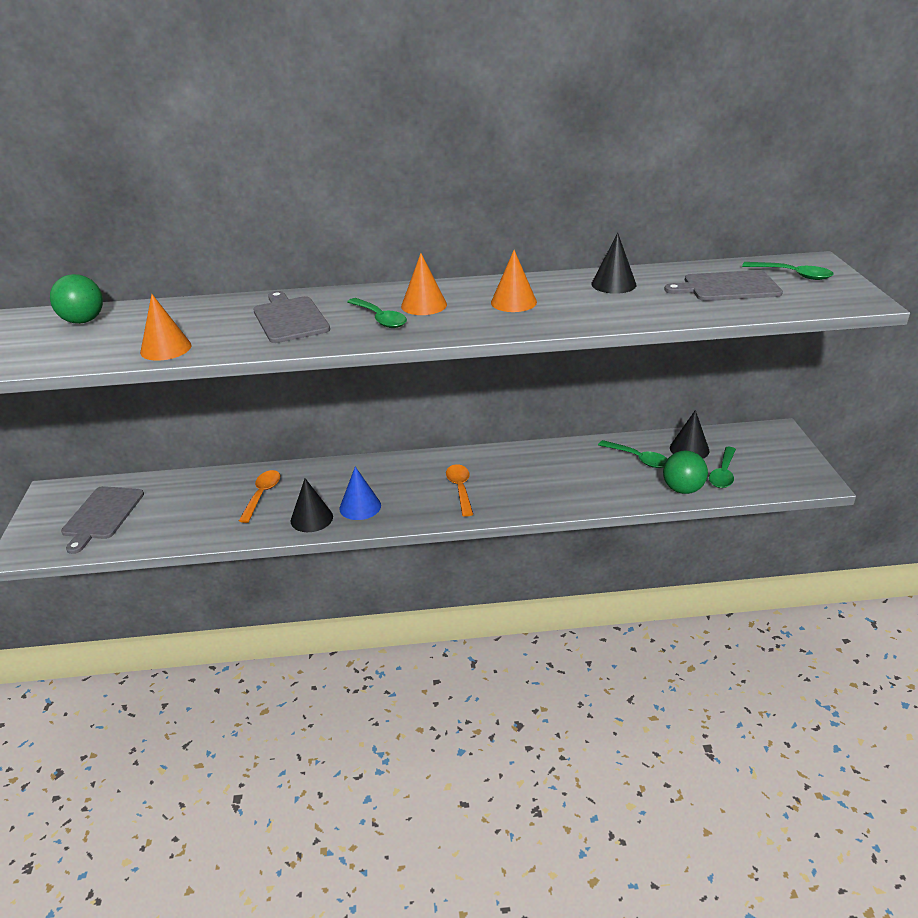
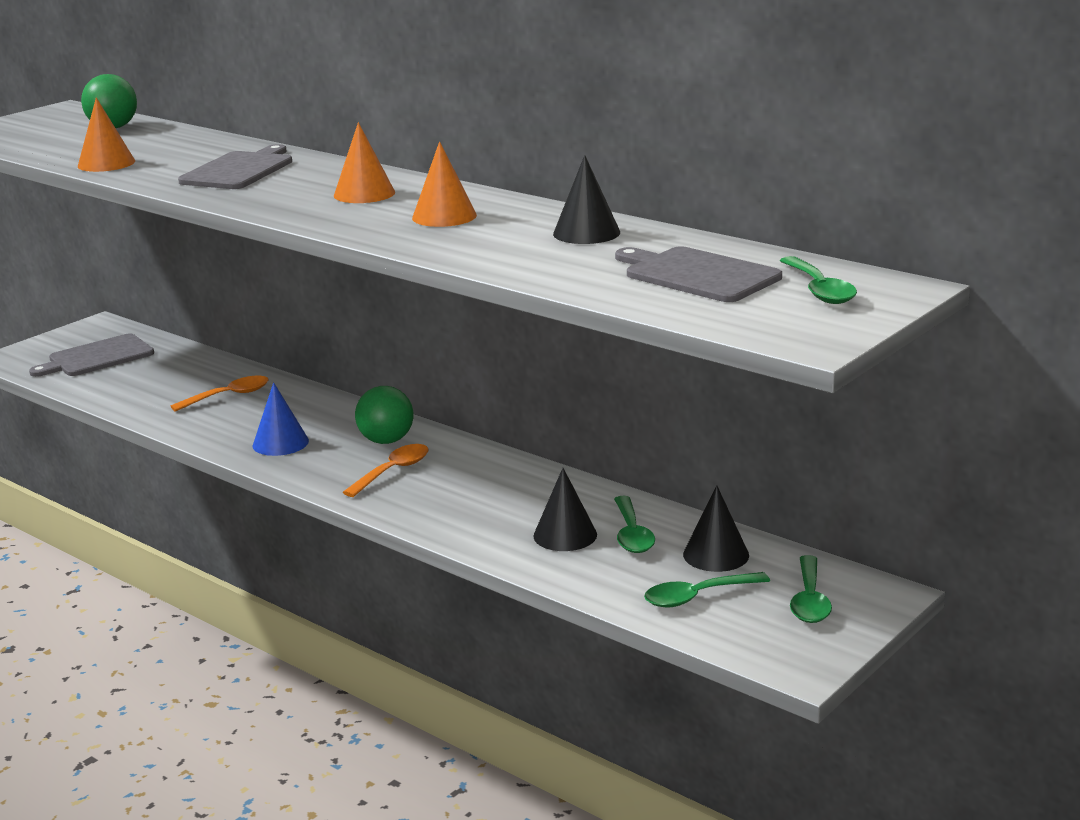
camera: 45 degrees right, 10 degrees down
black cone [291,478,333,532] -> black cone moved to [533,468,597,551]
green spoon [347,298,407,328] -> green spoon moved to [790,555,832,623]
green ball [663,451,708,494] -> green ball moved to [355,386,413,444]

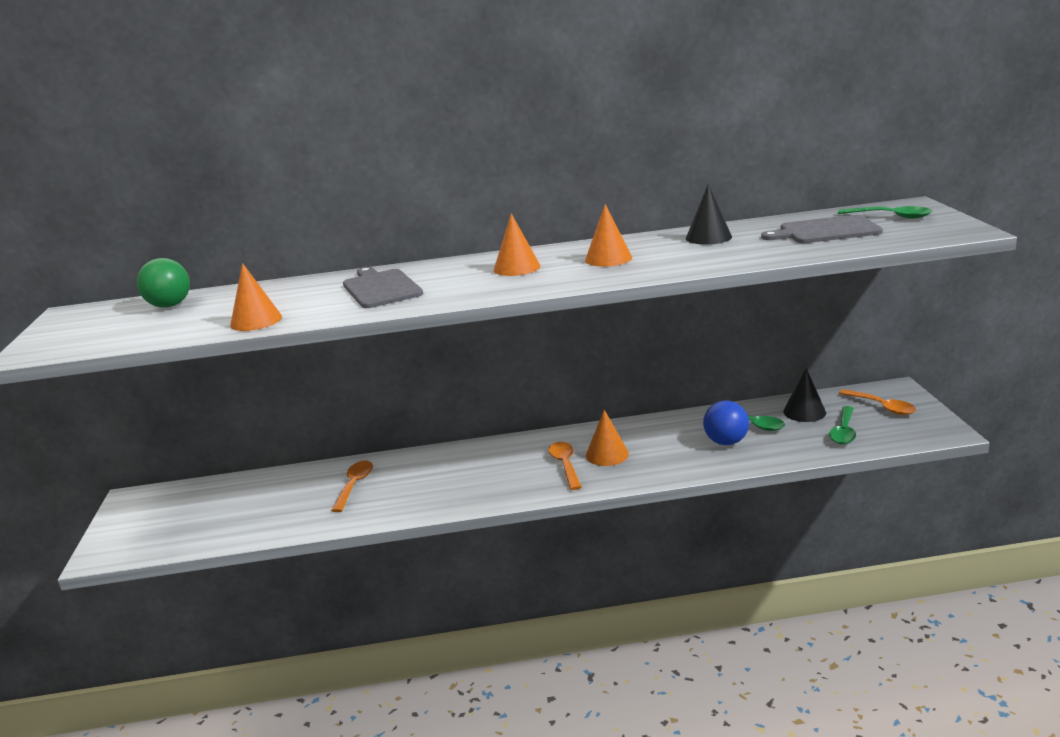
camera: 45 degrees left, 0 degrees up
grey cutting board [29,334,154,377] -> none
blue cone [253,382,309,456] -> none
green ball [355,386,413,444] -> none
black cone [533,468,597,551] -> blue ball [703,400,749,445]
green spoon [790,555,832,623] -> orange spoon [839,389,916,415]
none -> orange cone [586,410,629,466]

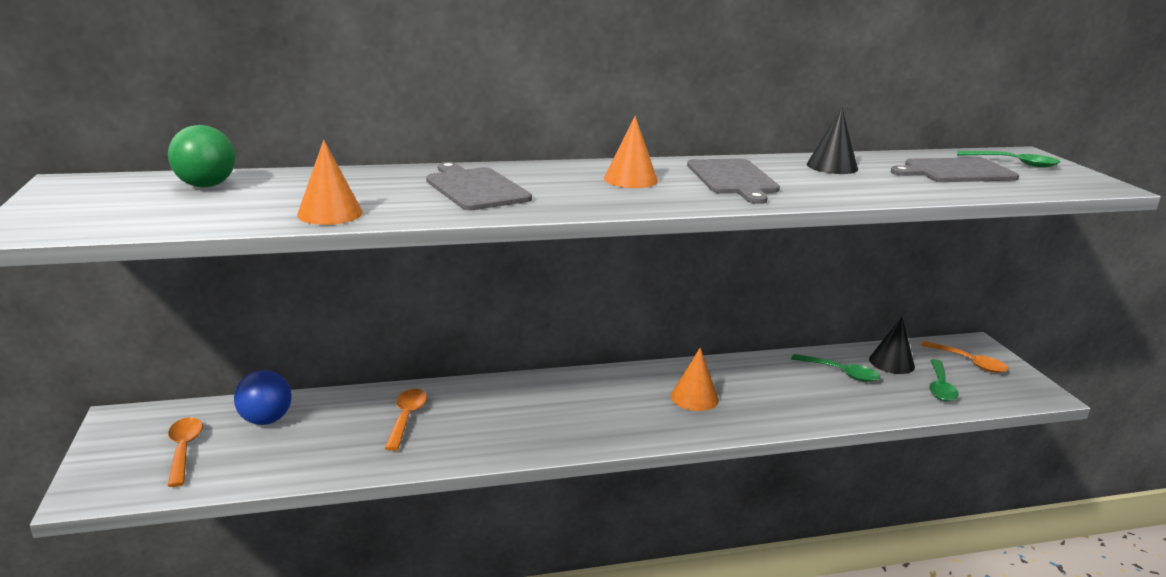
camera: 10 degrees left, 0 degrees up
orange spoon [548,442,582,490] -> orange spoon moved to [168,417,203,487]
orange cone [585,204,632,267] -> grey cutting board [687,159,780,204]
blue ball [703,400,749,445] -> blue ball moved to [234,370,292,425]

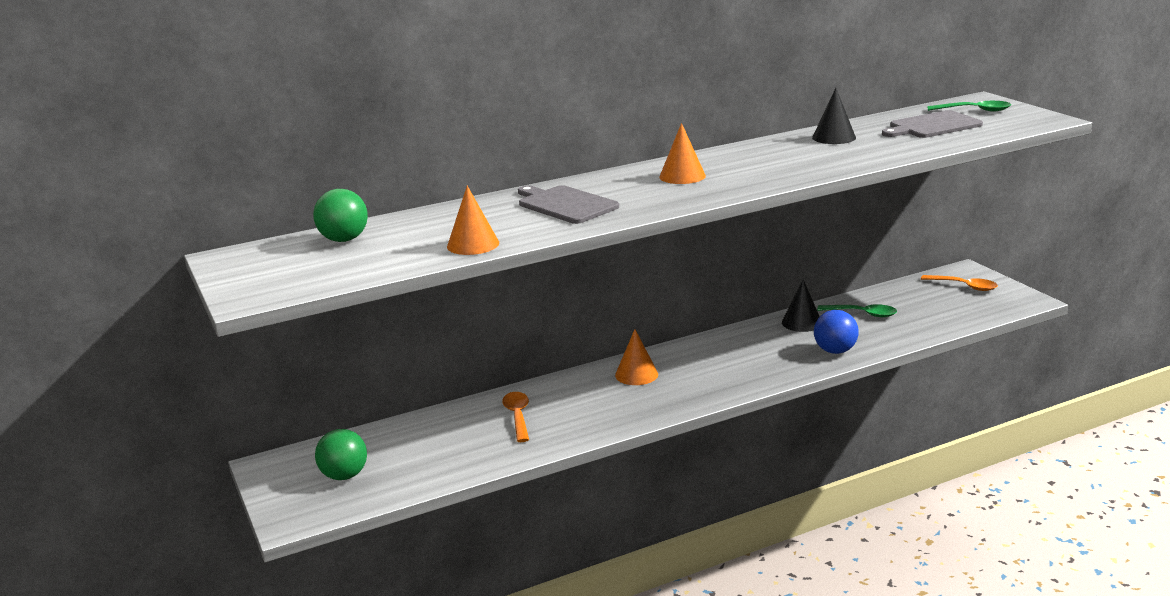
camera: 10 degrees left, 0 degrees up
orange spoon [168,417,203,487] -> green ball [315,429,367,480]
blue ball [234,370,292,425] -> blue ball moved to [814,310,859,354]
orange cone [671,348,719,411] -> orange cone moved to [615,329,658,385]
grey cutting board [687,159,780,204] -> none
black cone [869,317,915,374] -> black cone moved to [782,280,820,332]
green spoon [929,359,959,402] -> none

